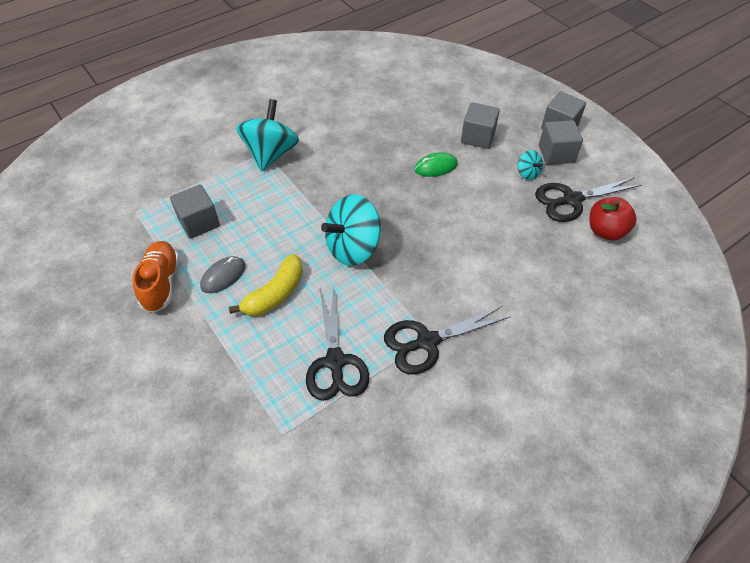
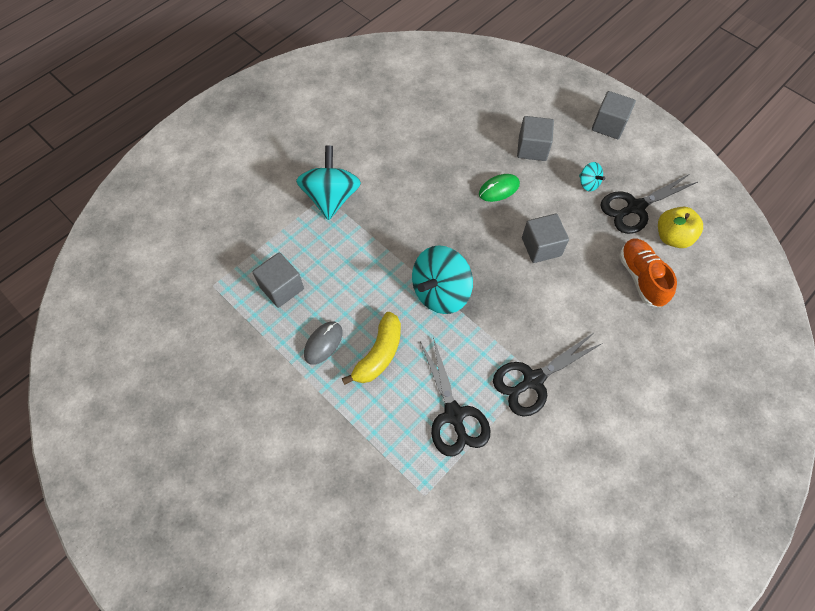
camera: 10 degrees left, 10 degrees up
orange shoe [132,241,179,313] -> orange shoe moved to [619,238,677,307]
grey cube [539,120,583,165] -> grey cube moved to [522,214,569,263]
red apple [589,197,637,240] -> yellow apple [658,207,703,248]

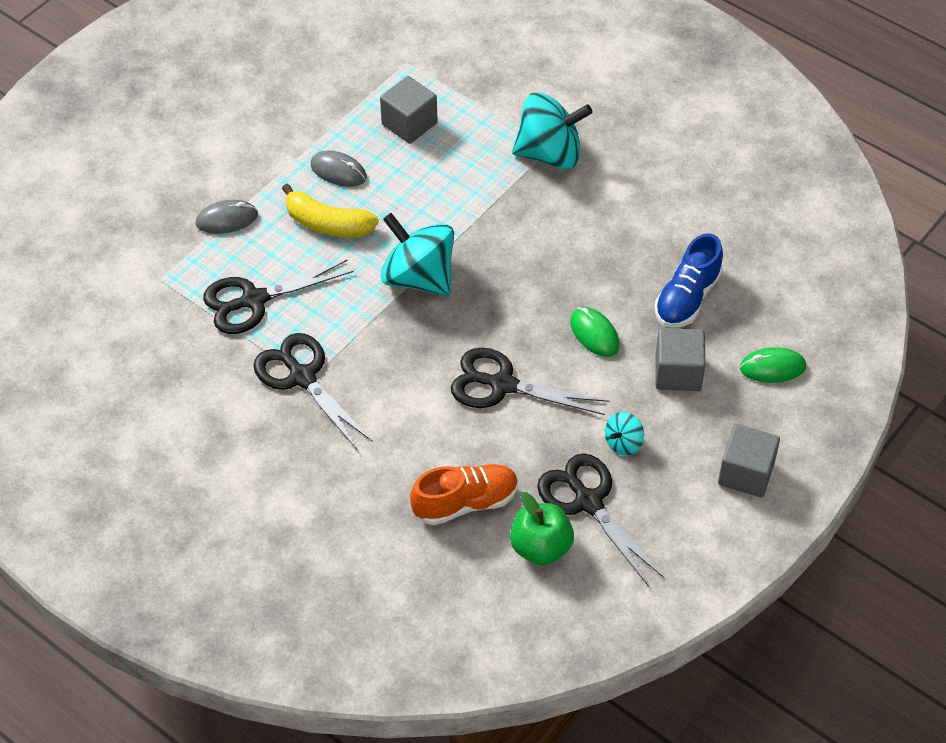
camera: 85 degrees right, 10 degrees down
grey cube [522,214,569,263] -> black scissors [451,348,609,415]
yellow apple [658,207,703,248] -> green apple [510,492,574,565]
none -> grey mouse [196,200,258,234]
none -> blue shoe [655,233,723,328]
none -> green mouse [740,347,806,383]

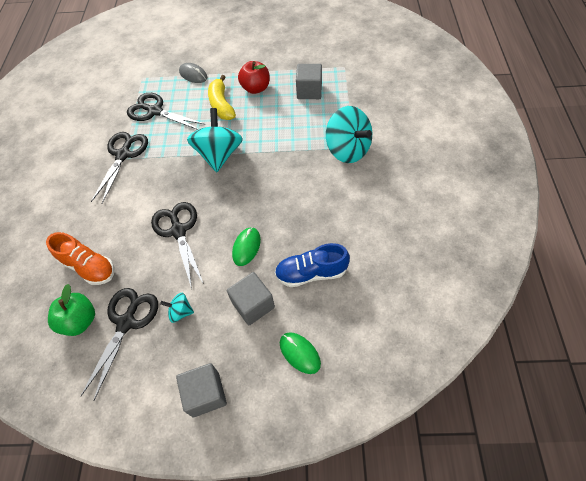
camera: 55 degrees right, 5 degrees up
grey mouse [310,151,367,187] -> red apple [238,61,270,94]

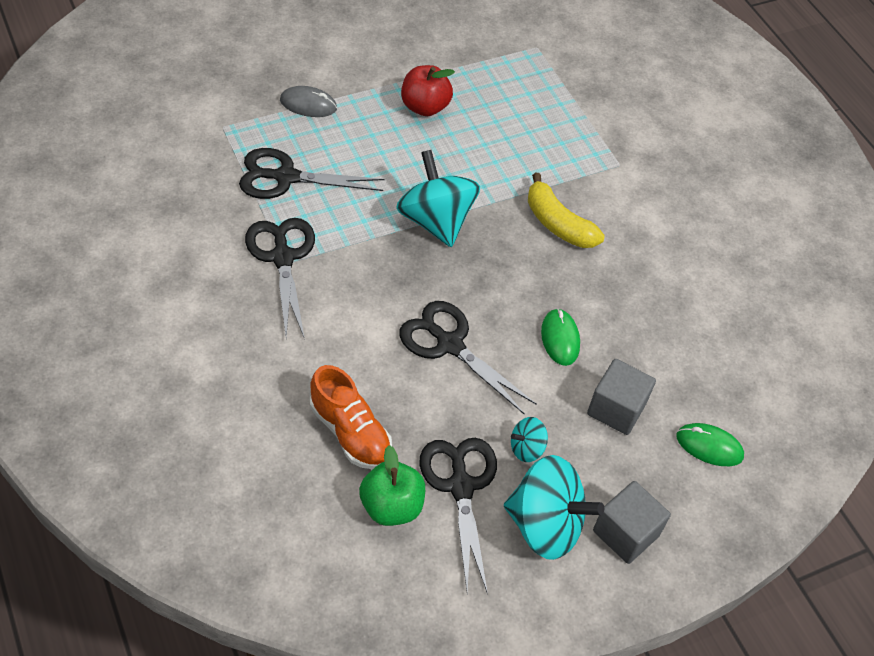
camera: 35 degrees left, 5 degrees down
orange shoe [46,232,115,285] -> orange shoe turned 45 degrees clockwise [310,365,392,469]
yellow banana [208,75,236,120] -> yellow banana moved to [528,173,605,248]
blue shoe [275,243,350,287] -> none
grey cube [296,64,322,99] -> none
turquoise spinning top [326,106,372,163] -> turquoise spinning top moved to [504,455,604,560]

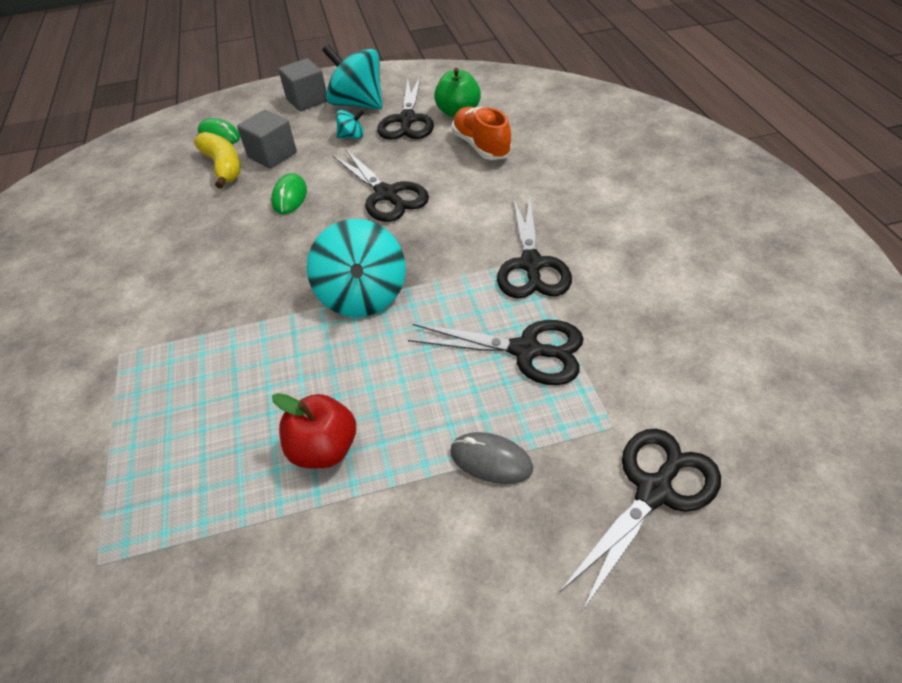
camera: 160 degrees left, 5 degrees down
yellow banana [528,173,605,248] -> yellow banana moved to [194,132,241,189]
none -> black scissors [560,429,721,610]

